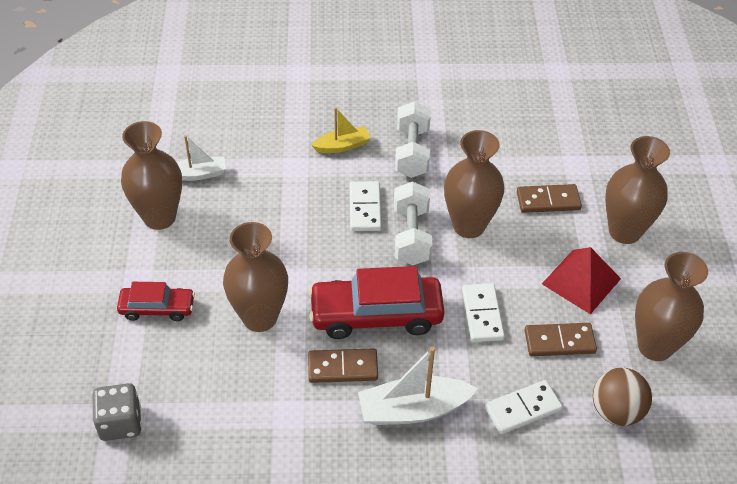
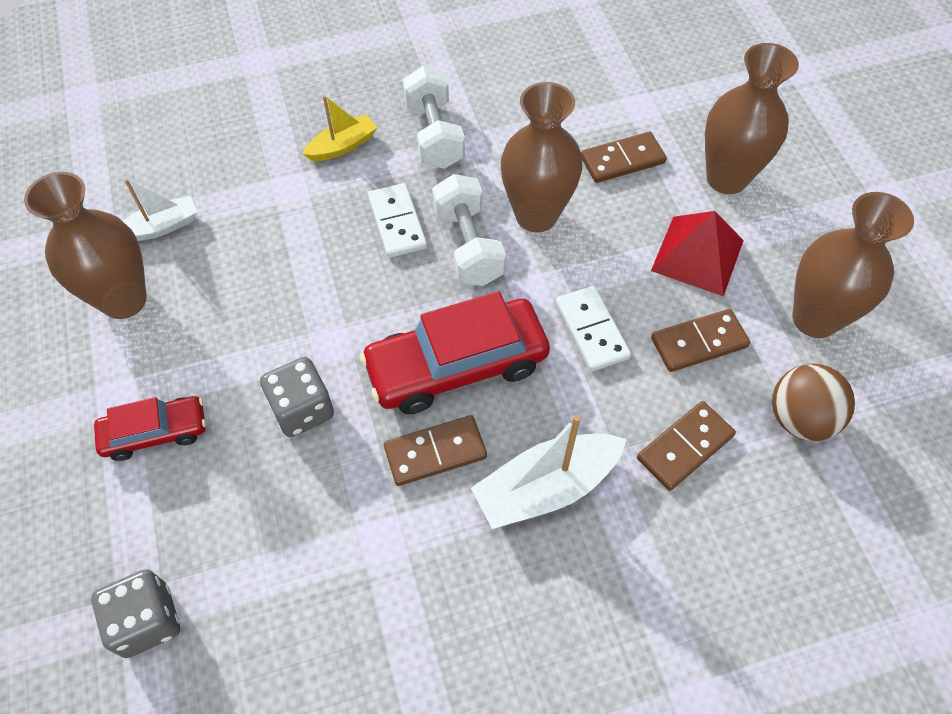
camera: 15 degrees left, 10 degrees up
brown vase [223,222,288,332] -> grey dice [260,357,334,437]
white domino [485,380,563,434] -> brown domino [637,401,736,491]

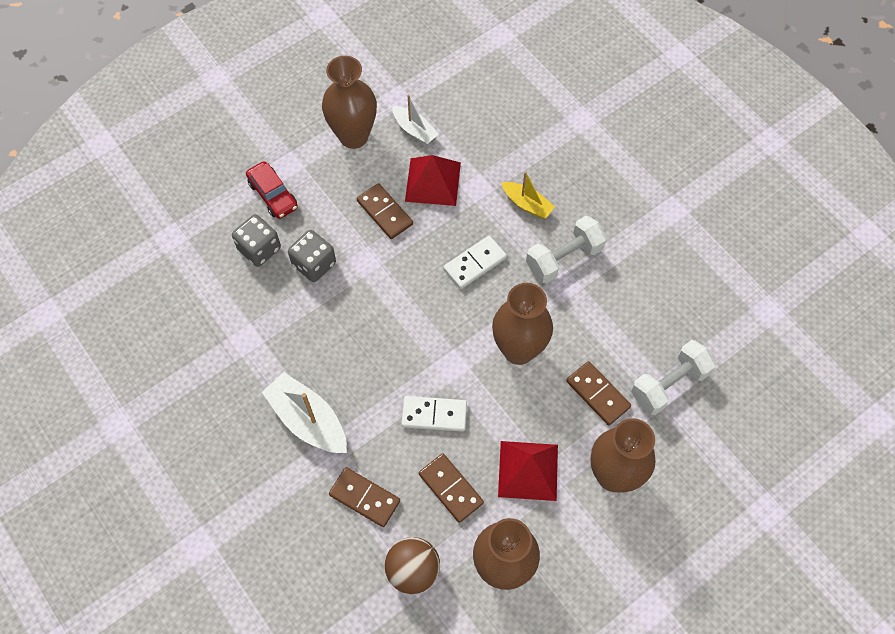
camera: 70 degrees right, 5 degrees up
grey dice [91,569,180,658] -> grey dice moved to [232,214,281,267]
red car [360,291,550,414] -> none
brown domino [384,415,487,486] -> brown domino moved to [357,183,413,239]
white dumbbell [432,174,506,286] -> white dumbbell moved to [631,340,716,415]
white domino [556,286,631,371] -> white domino turned 45 degrees clockwise [401,396,467,432]
none -> red pyramid [405,155,461,206]

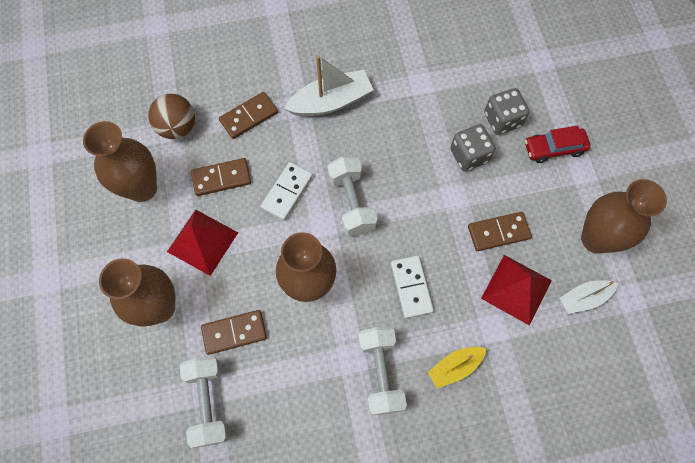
camera: 115 degrees right, 5 degrees up
none -> white dumbbell [327,156,378,236]

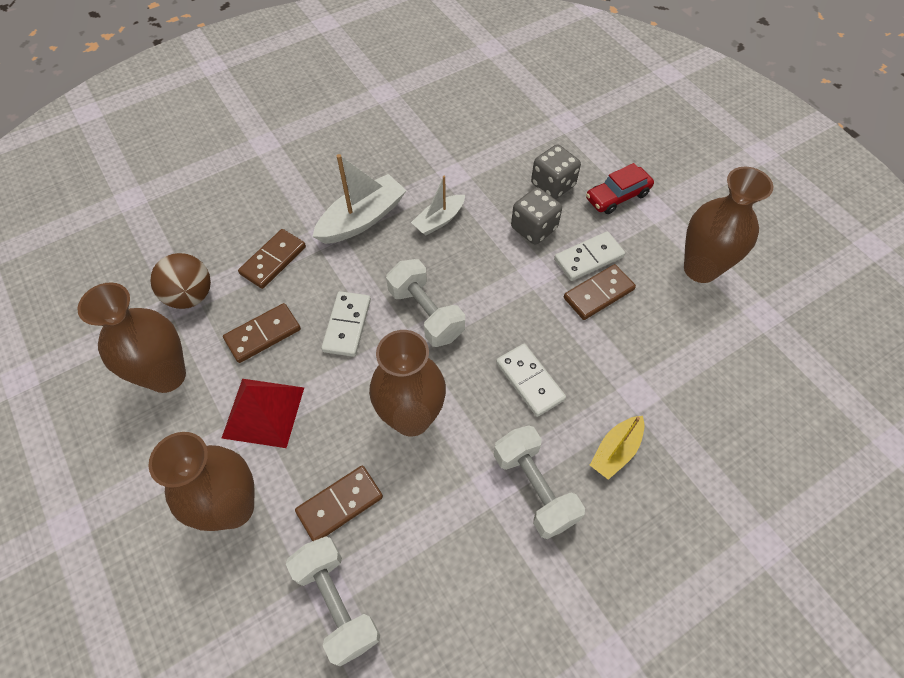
camera: 20 degrees left, 10 degrees down
red pyramid [481,255,552,326] -> none
white boat [560,280,618,314] -> white boat moved to [411,176,465,235]
none -> white domino [554,231,625,281]

